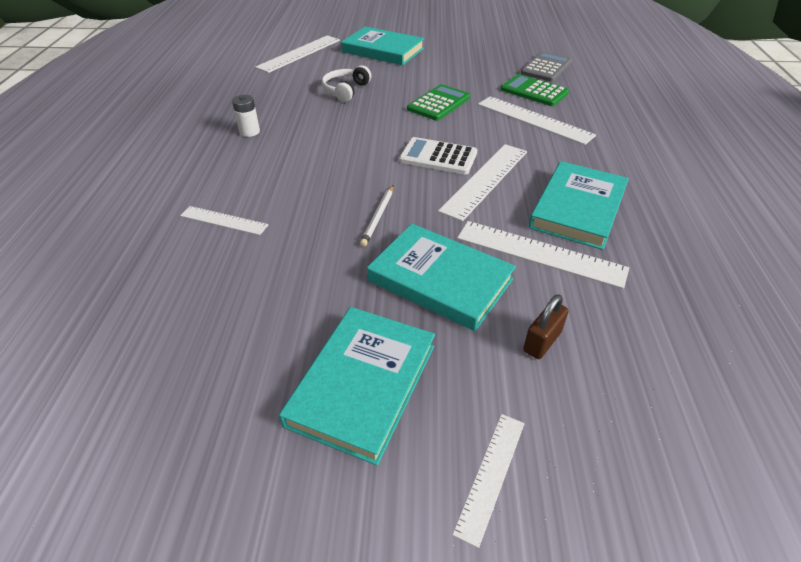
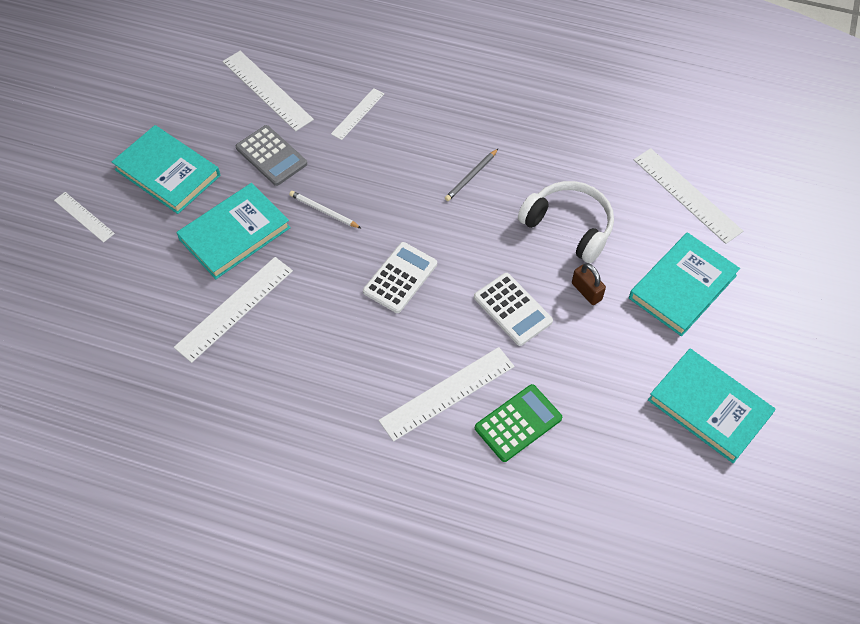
camera: 105 degrees right, 15 degrees up
white battery [232,95,260,137] -> none
white headphones [322,65,371,102] -> white headphones [518,181,614,263], size x1.52
green calculator [407,84,470,121] -> white calculator [474,273,553,346]
white ruler [438,144,527,222] -> white ruler moved to [222,51,314,131]
grey calculator [521,52,572,82] -> grey calculator moved to [236,125,307,186]
brown padlock [523,294,569,359] -> brown padlock moved to [572,263,606,305]
turquoise book [529,161,629,250] -> turquoise book moved to [648,349,776,463]
none -> grey pencil [445,149,498,201]

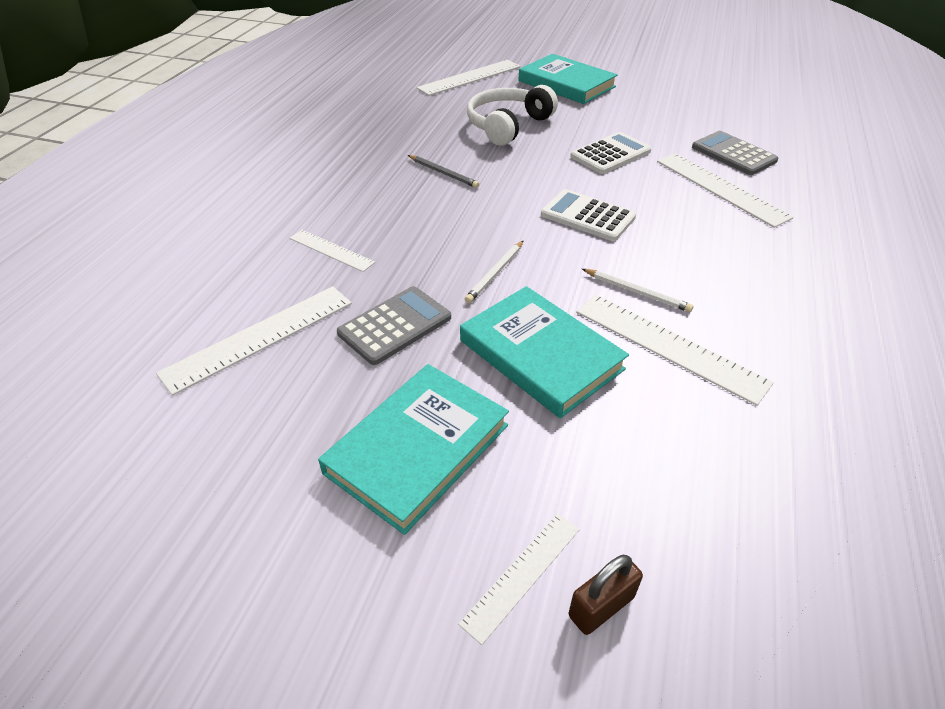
camera: 90 degrees left, 15 degrees down
green calculator [475,384,562,462] -> grey calculator [692,131,779,175]
brown padlock [572,263,606,305] -> brown padlock moved to [569,555,643,635]
turquoise book [648,349,776,463] -> none
none -> white pencil [582,269,693,312]

